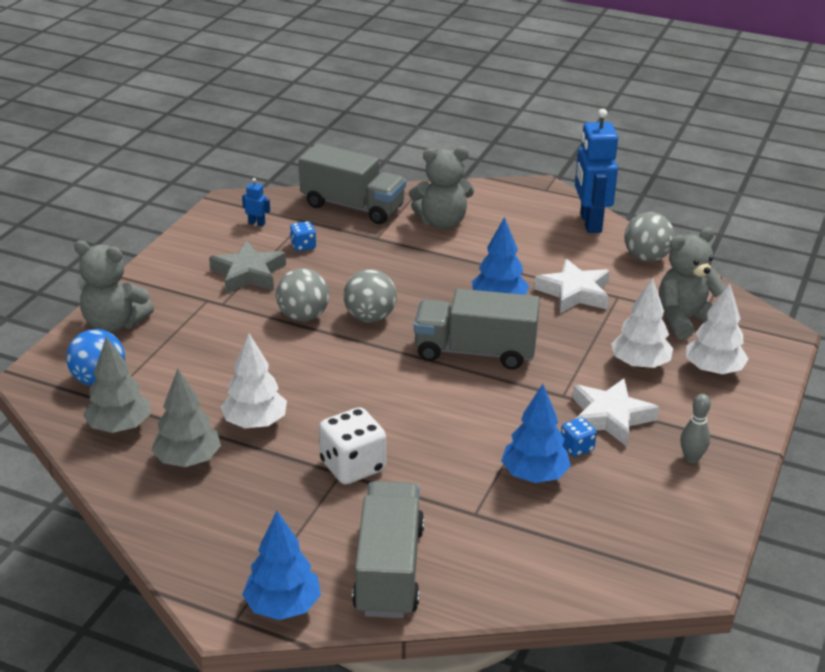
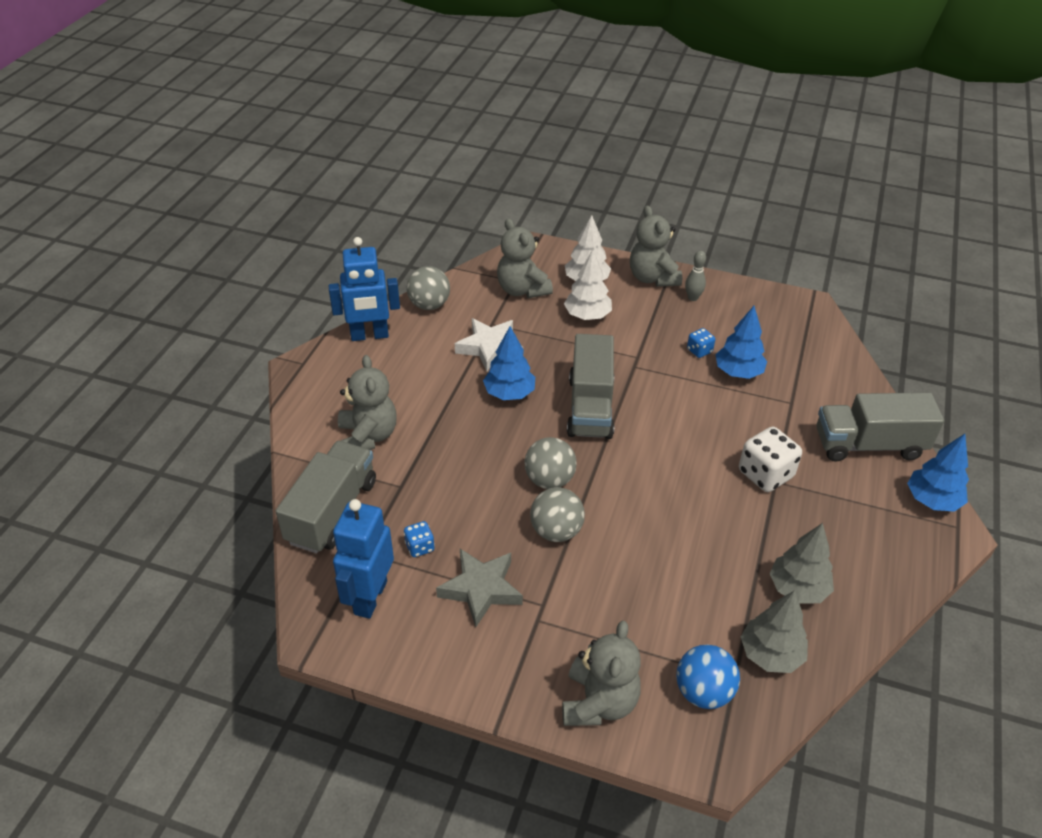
camera: 95 degrees left, 10 degrees up
white tree [221,333,287,428] -> none
blue robot [242,178,270,226] -> blue robot [333,499,394,619], size x2.44
white star [572,378,659,447] -> none
none -> grey teddy bear [630,206,682,287]

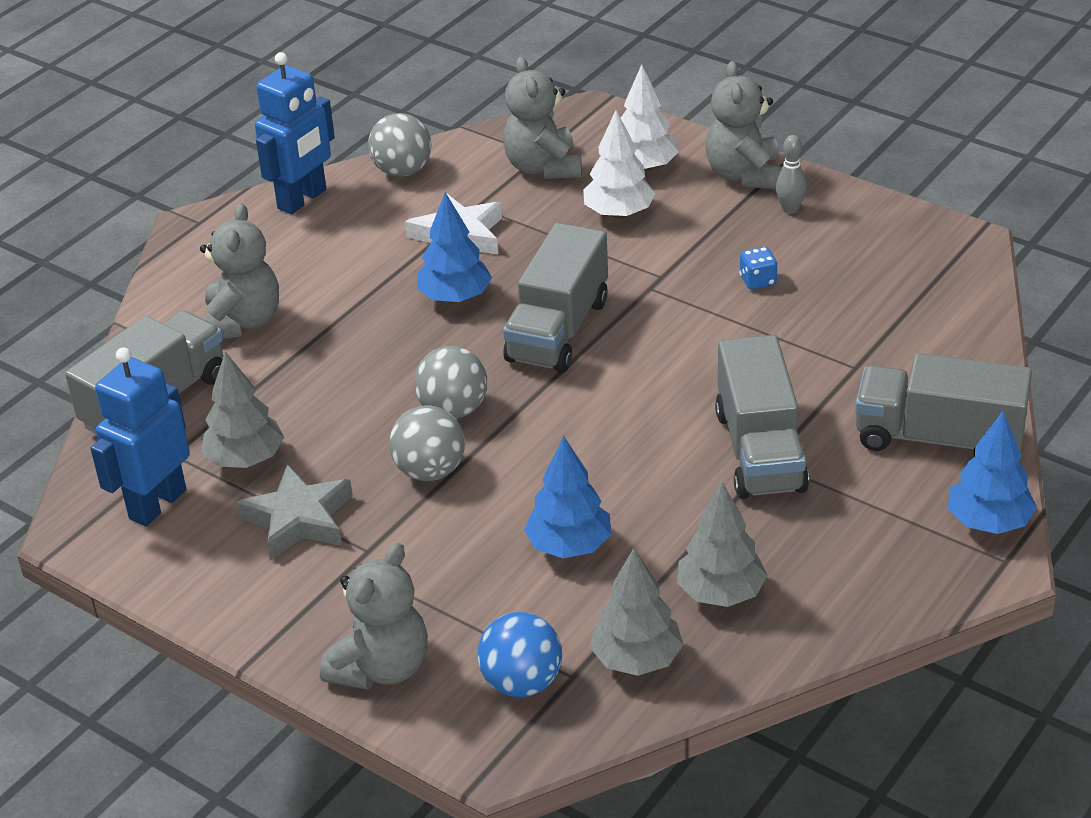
camera: 20 degrees right, 5 degrees down
blue robot [329,237,400,341] -> blue robot turned 60 degrees counterclockwise [255,52,335,214]
blue dice [404,521,435,557] -> grey tree [202,352,284,468]
blue tree [715,306,767,379] -> blue tree moved to [524,435,611,558]
white dice [739,427,802,492] -> grey truck [715,335,809,499]

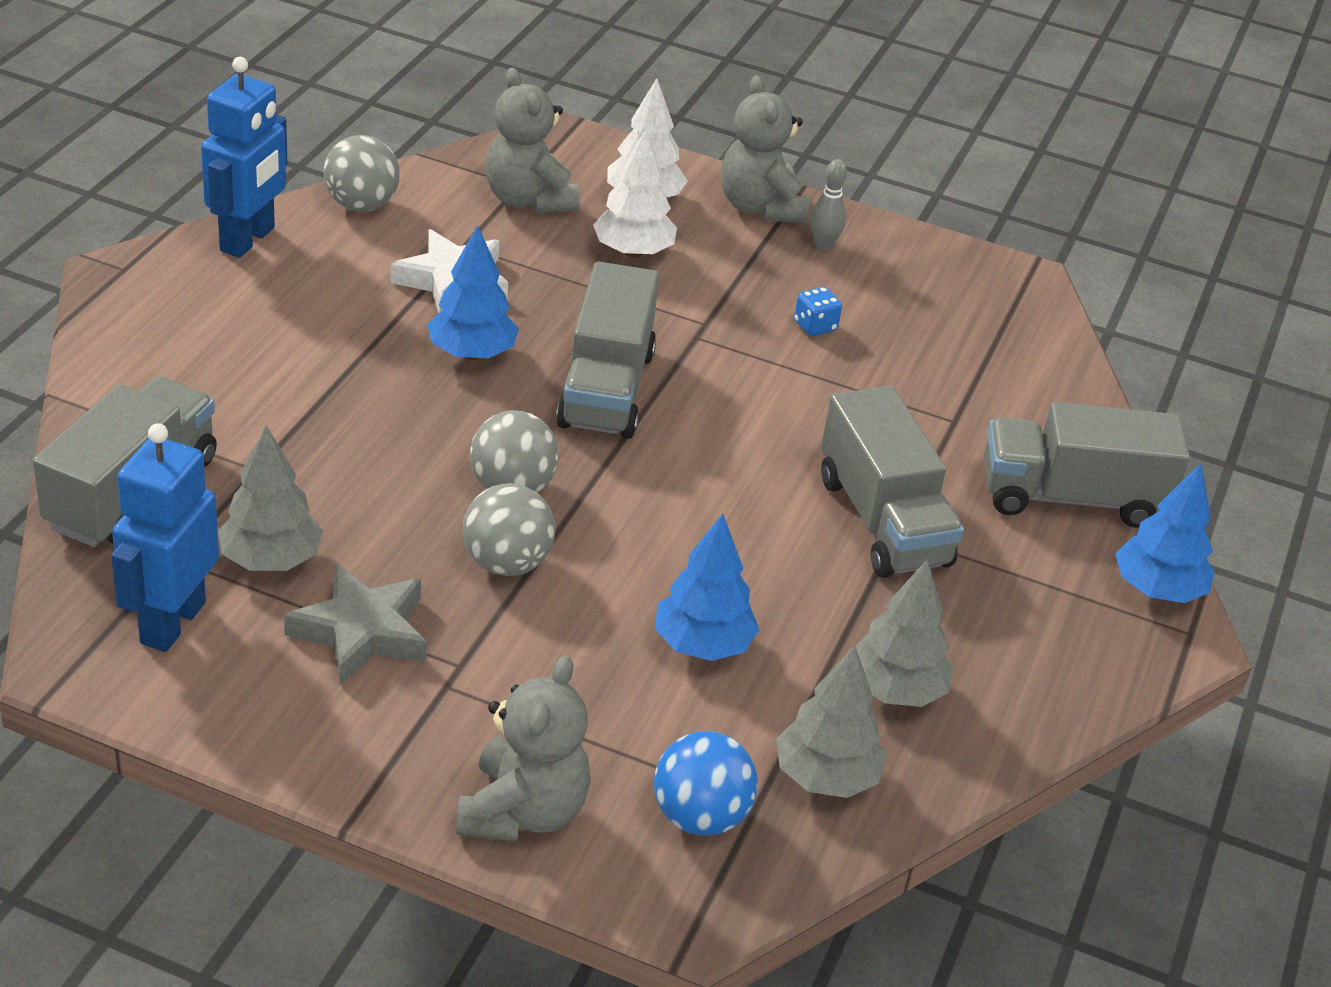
camera: 20 degrees left, 0 degrees up
grey teddy bear [199,203,279,339] -> none

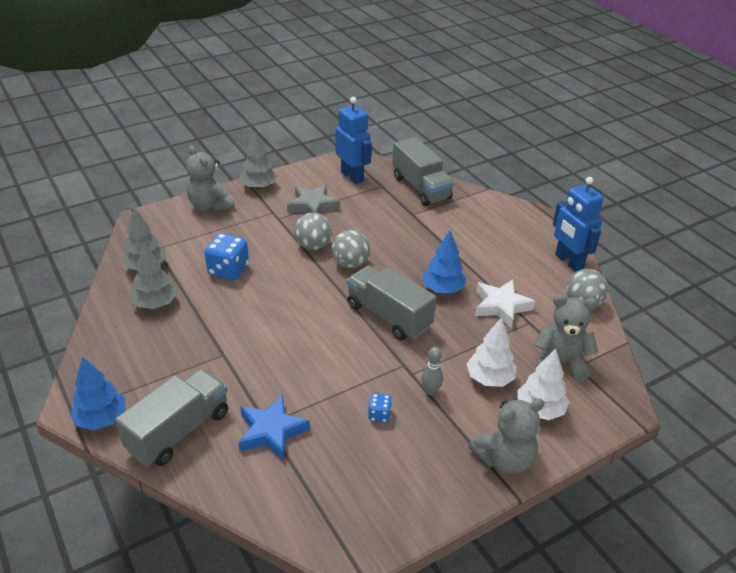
camera: 130 degrees right, 0 degrees up
grey tree [218,425,323,571] -> grey tree moved to [240,131,277,189]
blue ball [654,731,758,836] -> none
blue tree [655,513,760,661] -> blue dice [204,233,249,280]
grey teddy bear [721,75,809,223] -> grey teddy bear turned 135 degrees clockwise [468,398,545,474]
grey bowling pin [810,159,847,250] -> grey bowling pin moved to [421,347,443,395]
grey truck [821,386,964,578] -> none
none -> blue star [238,395,310,461]

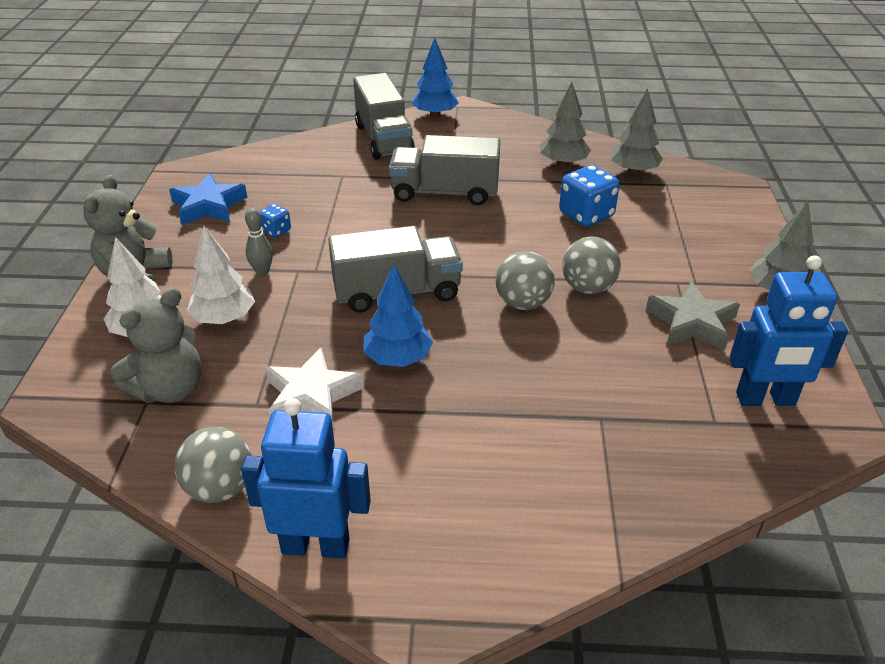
camera: 125 degrees right, 0 degrees up
grey teddy bear [186,145,235,212] -> none
blue star [238,395,310,461] -> blue star moved to [169,173,247,225]
grey truck [392,137,454,206] -> grey truck moved to [389,135,500,205]

